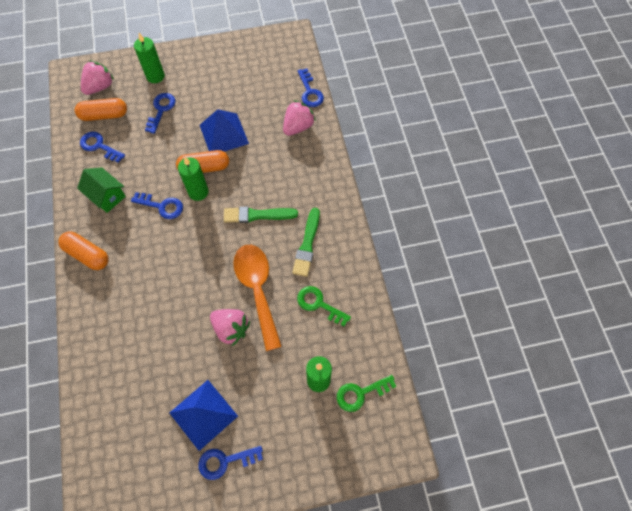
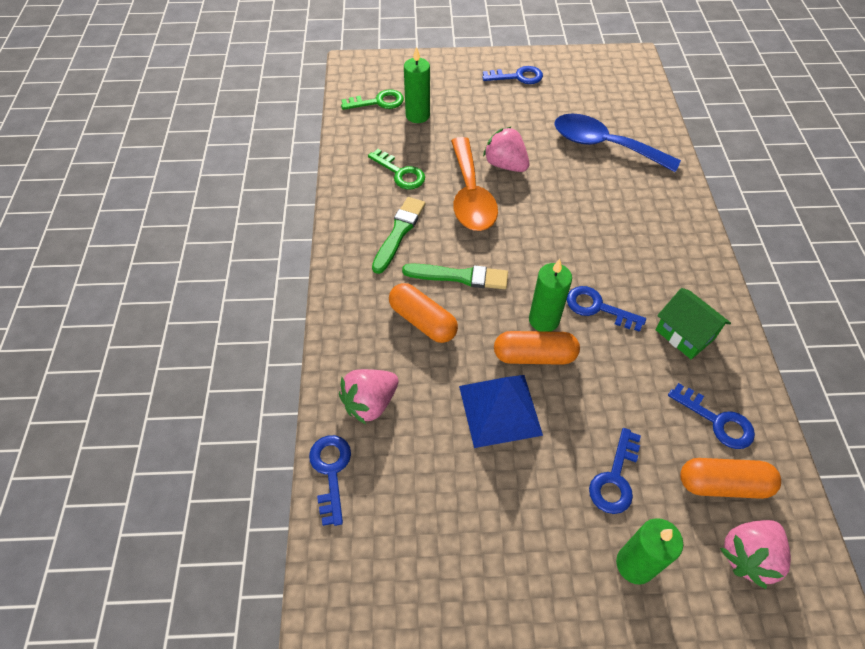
camera: 170 degrees left, 10 degrees down
orange capsule [58,232,109,270] -> orange capsule moved to [389,283,458,343]
blue pyramid [169,380,238,451] -> none
none -> blue spoon [554,113,681,172]

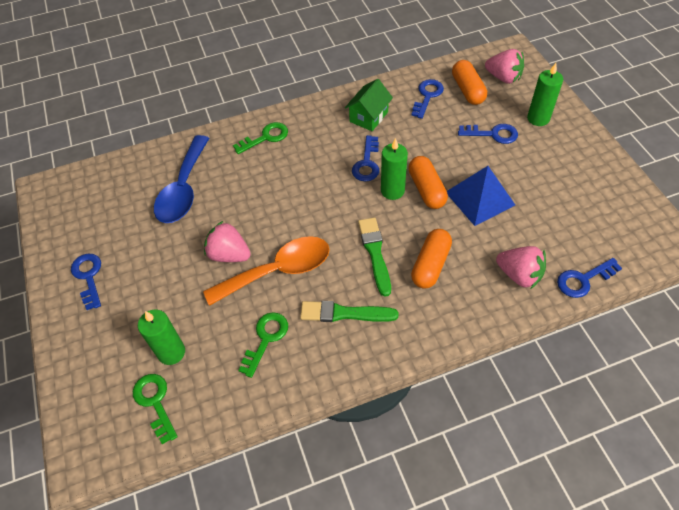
camera: 105 degrees left, 0 degrees up
pink strawberry [483,127,529,172] -> pink strawberry turned 90 degrees clockwise [204,221,251,262]
none -> green key [233,122,288,154]

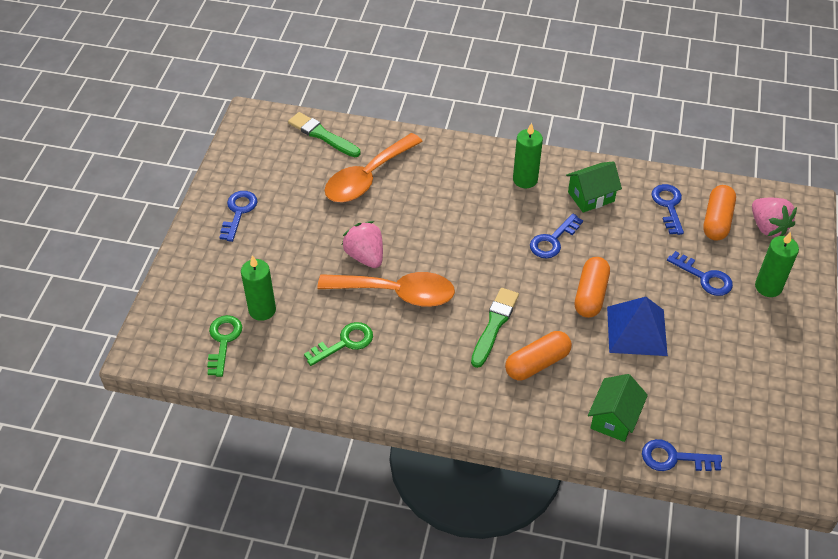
camera: 30 degrees right, 5 degrees down
blue spoon [154,135,209,223] -> orange spoon [324,133,423,202]
green key [233,122,288,154] -> none
green brush [300,301,398,322] -> green brush moved to [288,112,360,157]
green candle [381,138,408,200] -> green candle moved to [513,123,543,188]
blue key [411,79,444,119] -> blue key turned 60 degrees counterclockwise [652,184,684,235]
pink strawberry [496,246,546,289] -> green house [588,374,648,442]

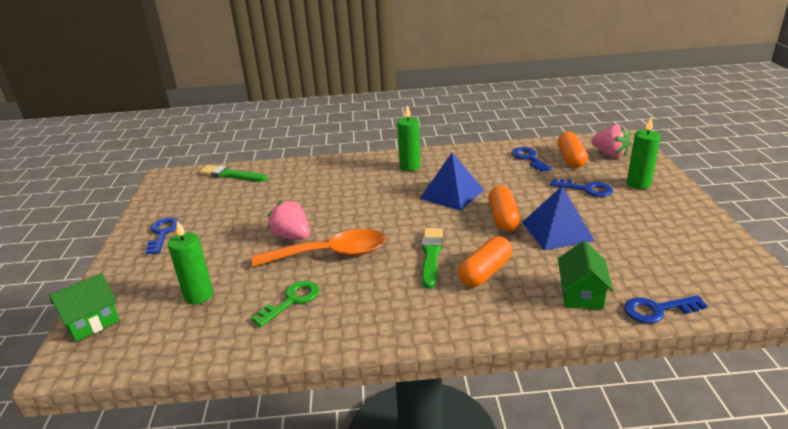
camera: 15 degrees left, 20 degrees down
green key [207,315,242,377] -> none
orange spoon [324,133,423,202] -> none
blue key [530,214,583,259] -> blue pyramid [420,153,484,211]
green house [566,161,622,213] -> green house moved to [49,273,120,341]

